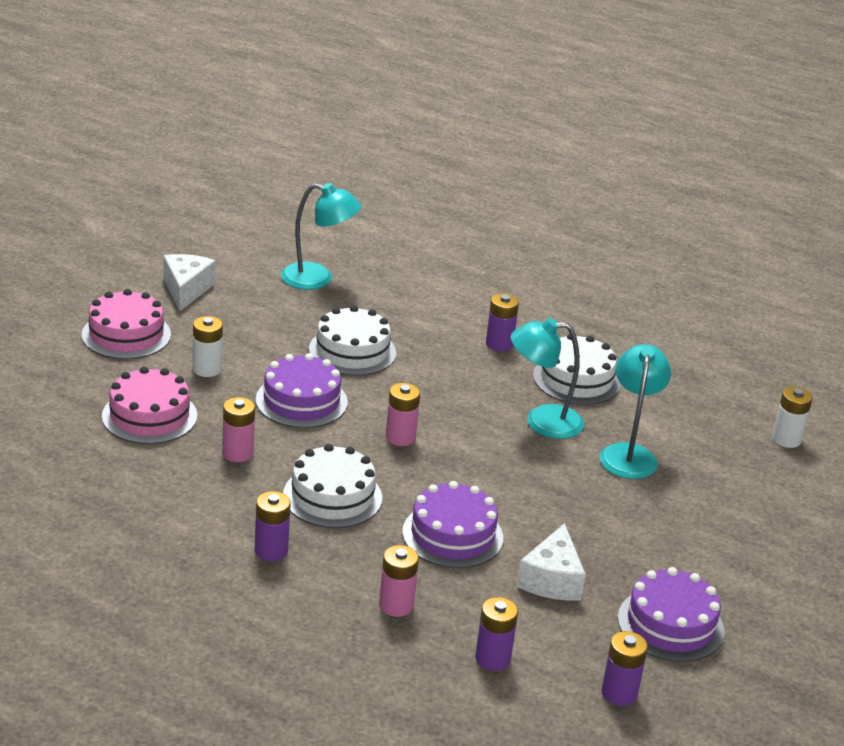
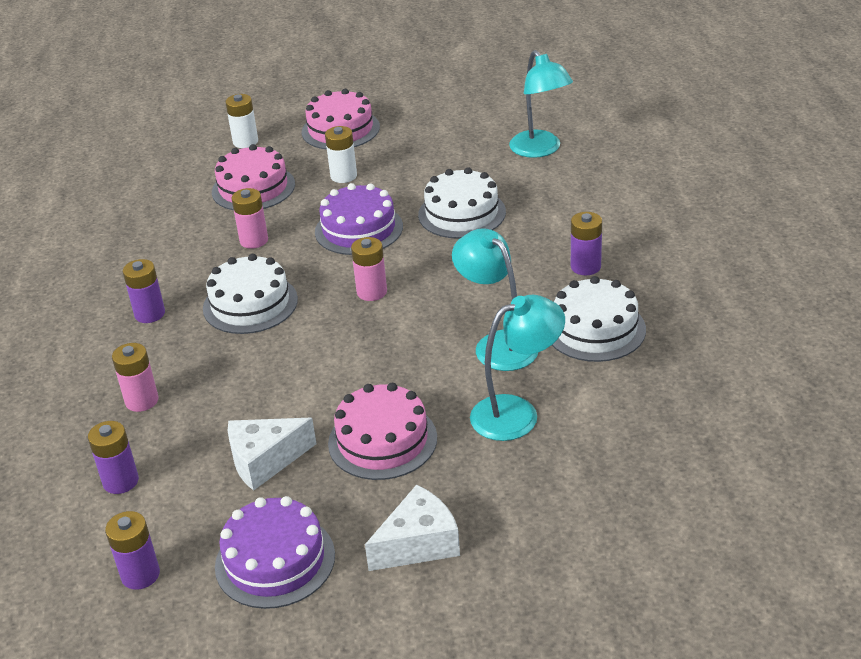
camera: 60 degrees right, 5 degrees up
white cheese [163,254,216,311] -> white cheese moved to [365,485,460,571]
purple cake [402,481,503,568] -> none
white battery [772,386,813,448] -> white battery moved to [225,94,258,148]
none -> pink cake [328,383,437,480]

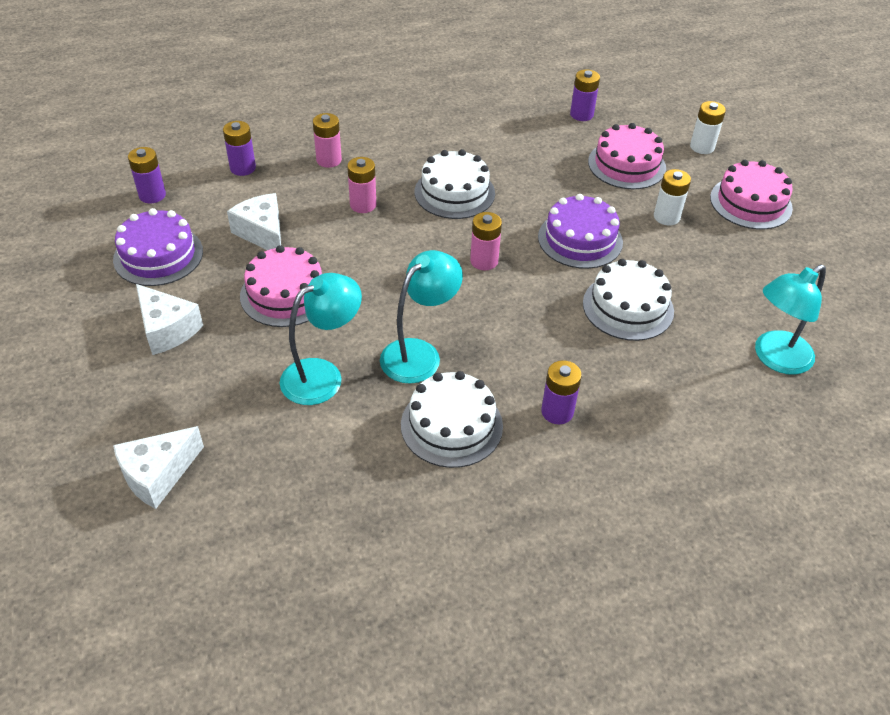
camera: 75 degrees right, 10 degrees up
purple battery [123,259,165,323] -> purple battery moved to [570,69,600,121]
pink battery [232,188,268,249] -> pink battery moved to [347,157,376,213]
turquoise lamp [470,295,565,441] -> turquoise lamp turned 90 degrees counterclockwise [280,273,362,405]
none -> white cheese [113,426,204,509]

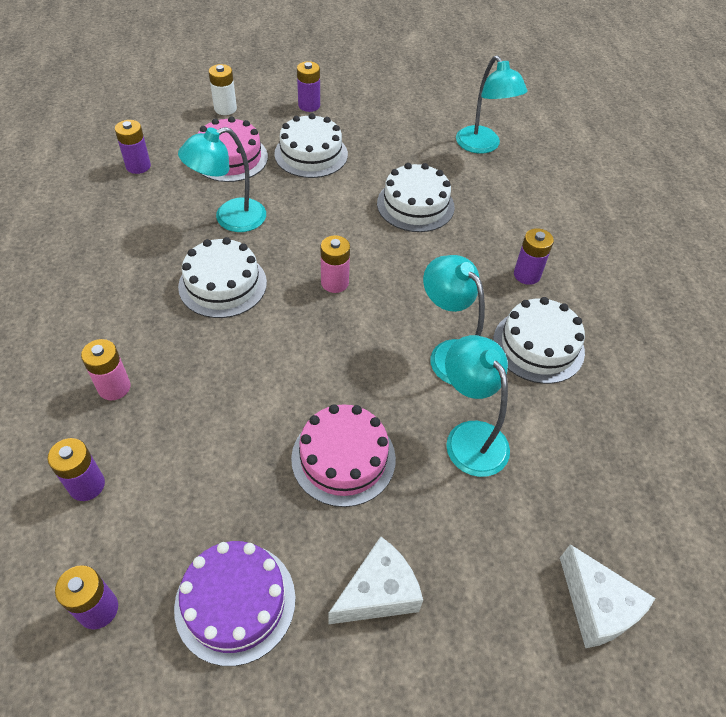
camera: 80 degrees left, 5 degrees up
white cheese [227,193,281,250] -> none
pink battery [347,157,376,213] -> none
purple cake [538,194,623,269] -> none
white battery [654,169,691,226] -> white cake [274,113,348,178]
pink cake [710,160,793,229] -> purple battery [297,61,320,112]
none -> turquoise lamp [178,127,266,232]

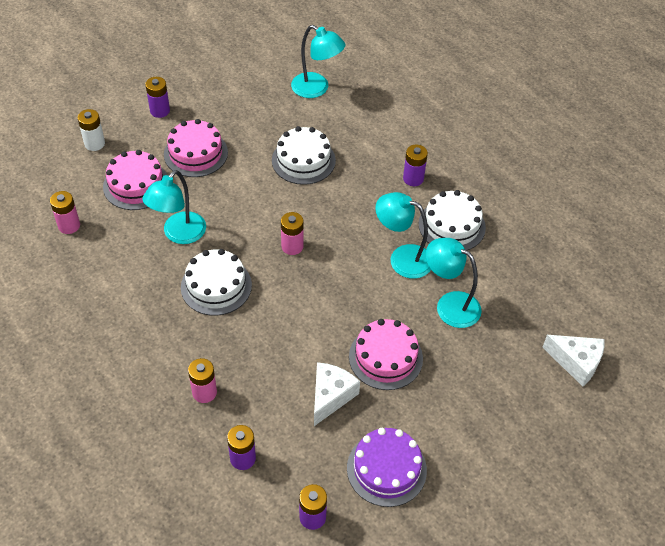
camera: 30 degrees left, 0 degrees up
purple battery [115,120,151,174] -> pink battery [50,191,80,234]
white cake [274,113,348,178] -> pink cake [164,119,228,177]
white cheese [328,537,423,624] -> white cheese moved to [314,362,360,426]

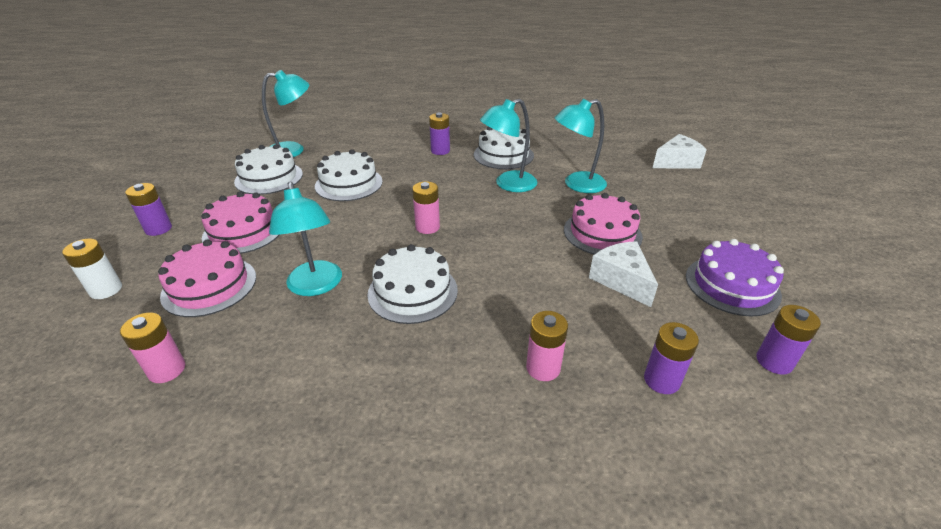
camera: 50 degrees left, 15 degrees down
none -> white cake [234,144,303,195]

